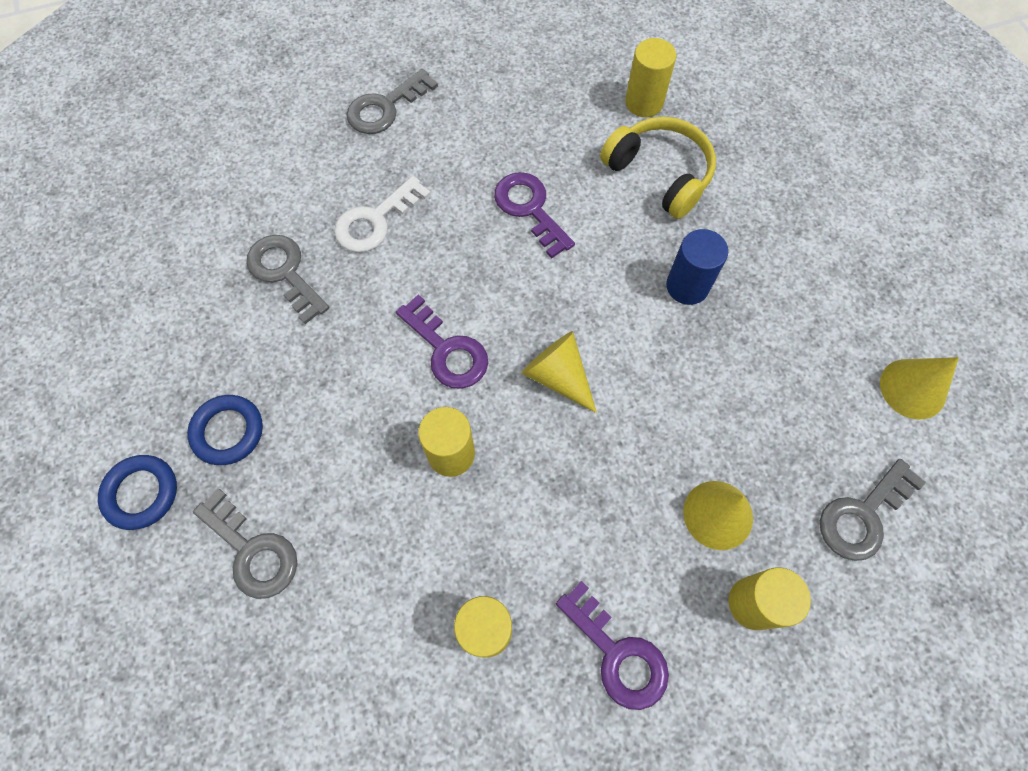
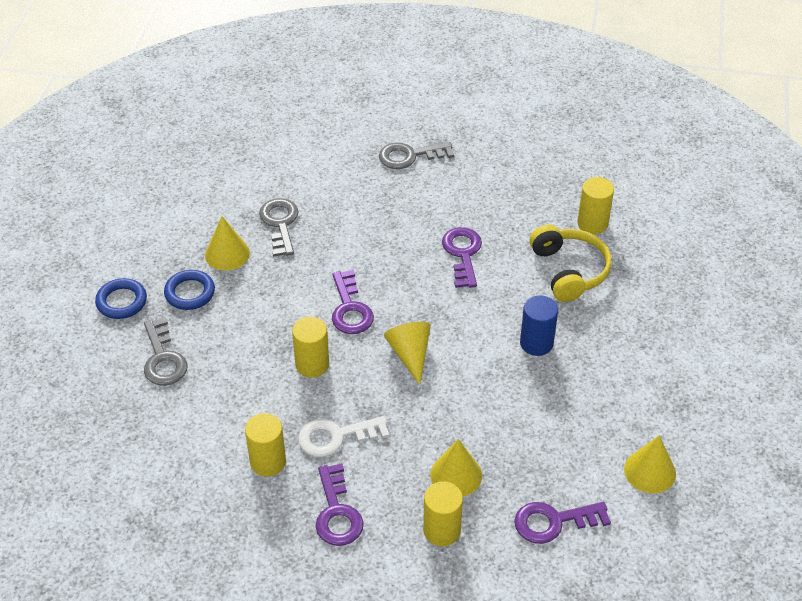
camera: 30 degrees right, 20 degrees down
white key [334,176,431,253] -> white key moved to [298,416,390,457]
grey key [820,459,926,561] -> purple key [514,502,611,544]
none -> yellow cone [205,216,250,271]

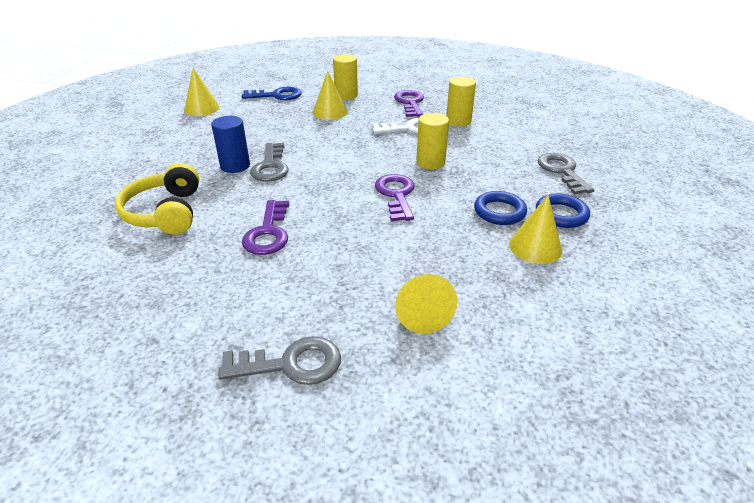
camera: 175 degrees left, 10 degrees down
blue ring [95,278,147,319] -> blue ring moved to [474,191,527,225]
grey key [259,198,299,257] -> grey key moved to [250,143,289,181]
yellow cone [384,322,431,385] -> yellow cone moved to [395,274,457,334]
purple key [514,502,611,544] -> blue key [242,86,302,100]
yellow cylinder [577,177,614,234] -> none

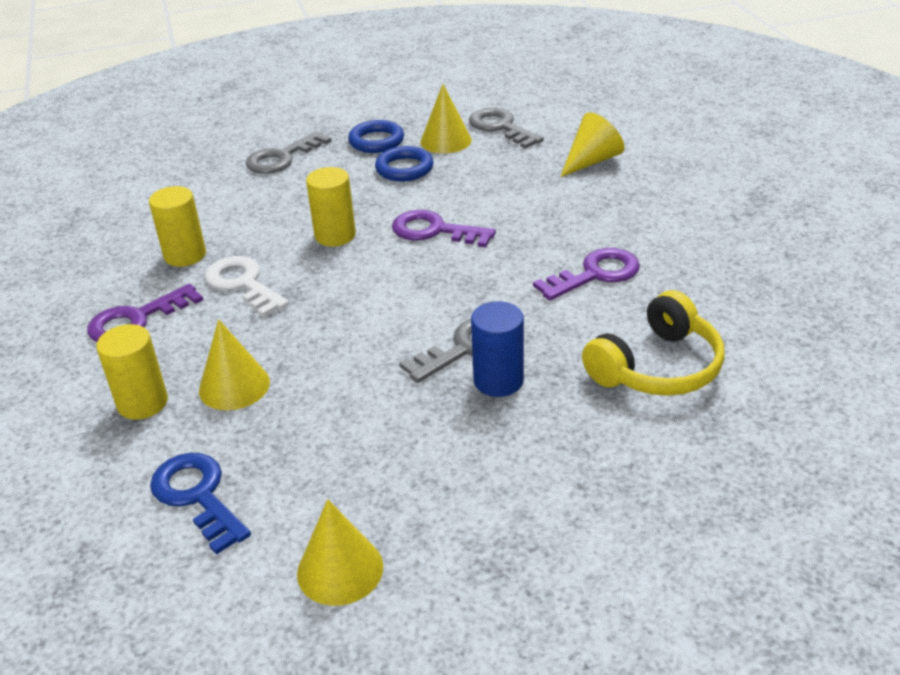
camera: 120 degrees left, 0 degrees up
grey key [218,336,341,385] -> grey key moved to [469,108,544,149]
purple key [375,174,415,221] -> purple key turned 60 degrees clockwise [392,210,496,247]

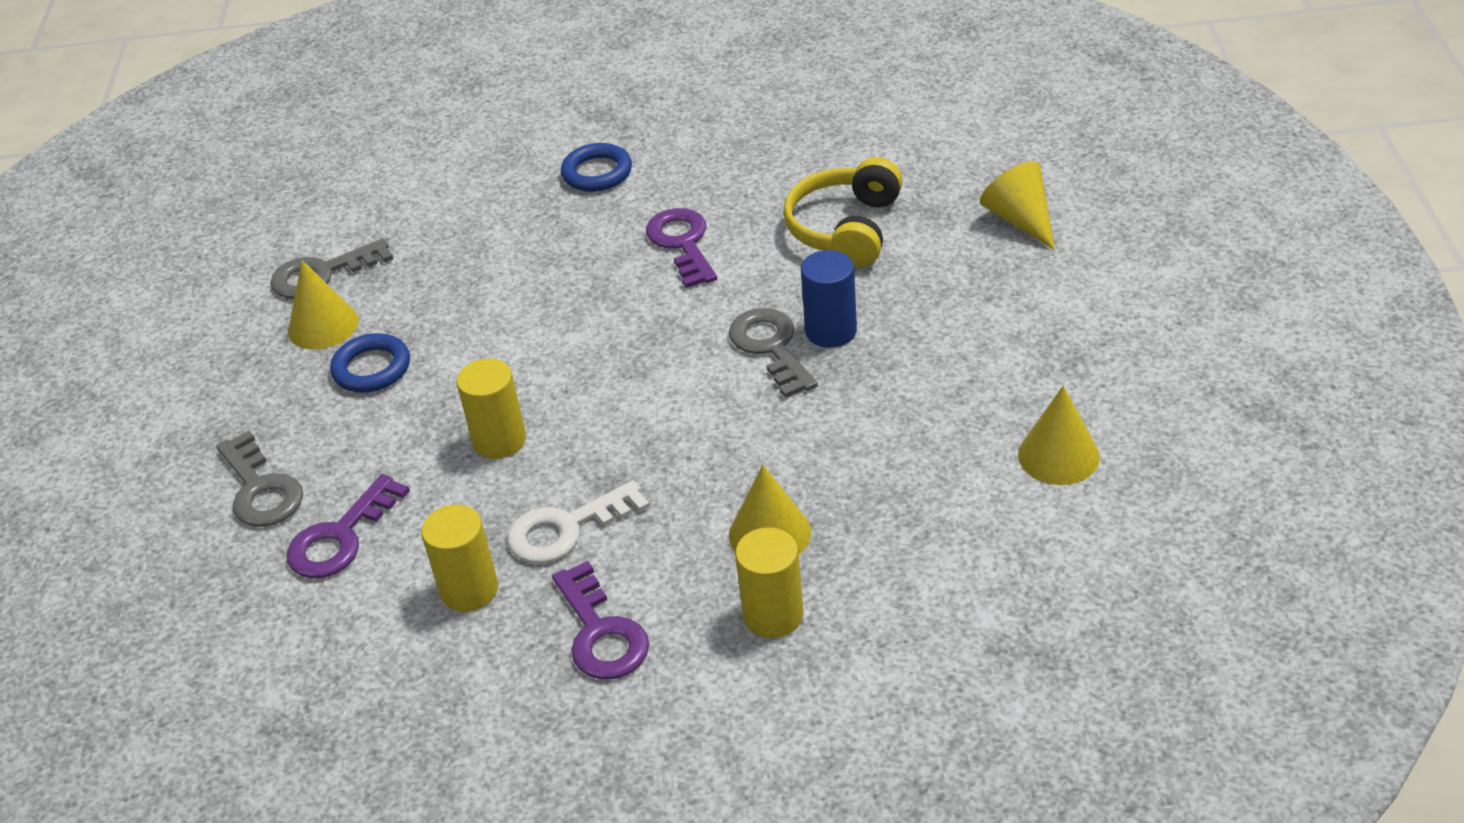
camera: 75 degrees left, 5 degrees up
blue key [150,453,251,555] -> none
blue ring [348,120,404,153] -> blue ring moved to [561,143,632,192]
purple key [392,210,496,247] -> purple key moved to [287,474,410,579]
yellow cone [560,113,624,177] -> yellow cone moved to [980,161,1055,250]
yellow headphones [582,290,725,396] -> yellow headphones turned 135 degrees counterclockwise [783,157,903,267]

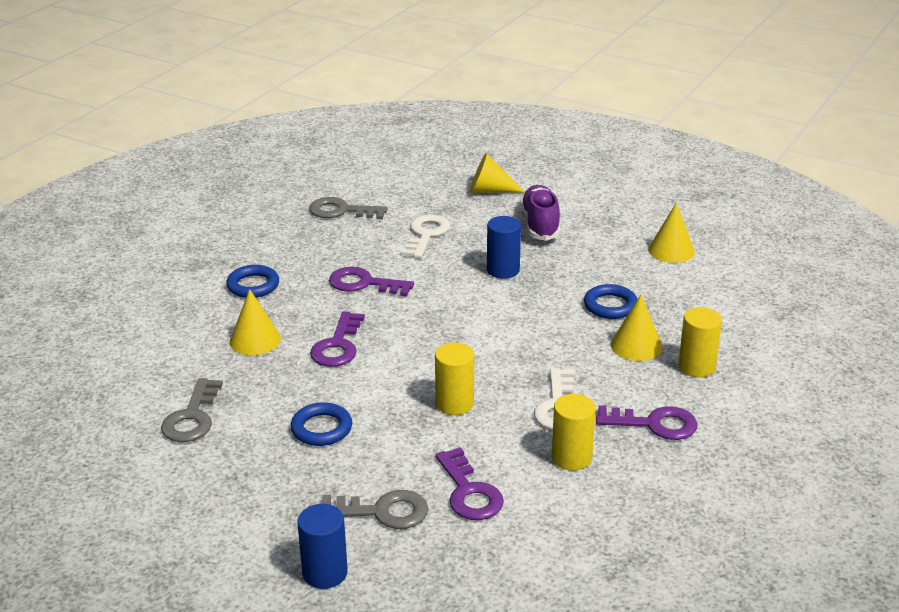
camera: 60 degrees left, 10 degrees down
yellow cone [288,260,359,350] -> yellow cone moved to [230,289,281,355]
grey key [729,308,818,398] -> grey key moved to [309,197,388,220]
yellow headphones [783,157,903,267] -> white key [401,215,450,258]
none -> blue cylinder [297,504,348,589]
none -> purple key [310,311,365,367]
none -> purple shoe [520,185,560,241]
none -> blue ring [584,284,637,319]

